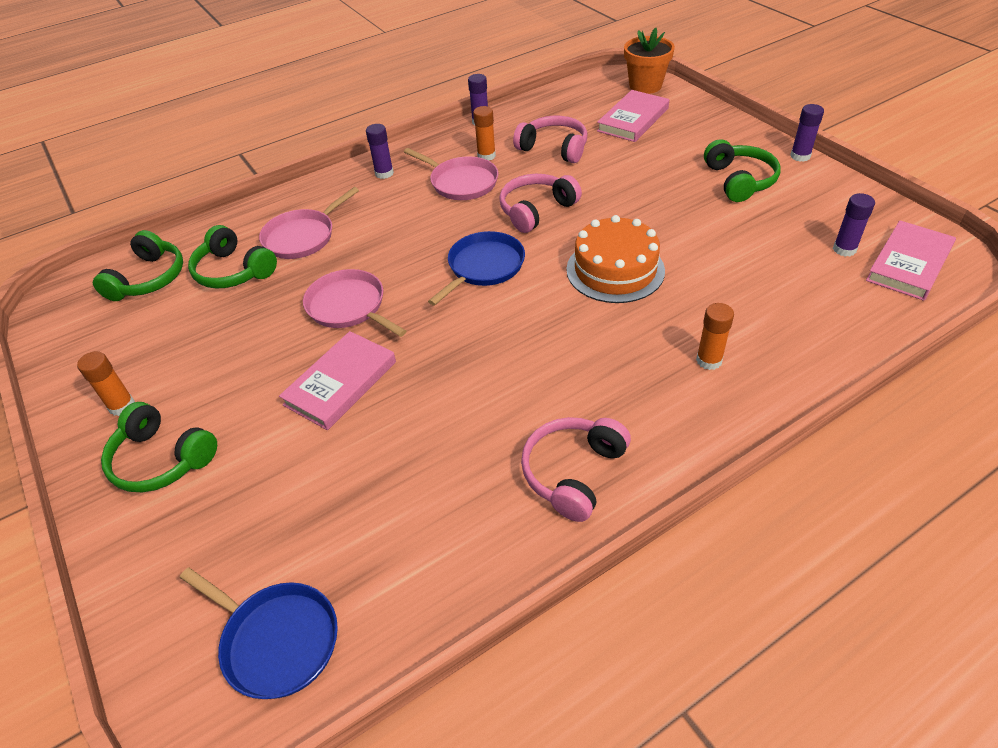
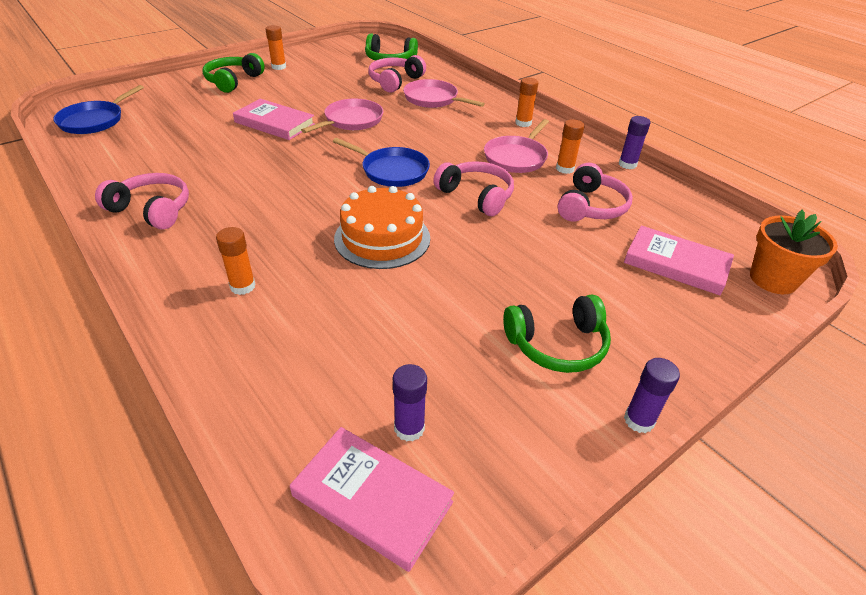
camera: 80 degrees right, 5 degrees down
green headphones [188,225,277,288] -> pink headphones [368,55,426,93]
purple glue stick [366,124,394,179] -> orange glue stick [515,78,538,127]

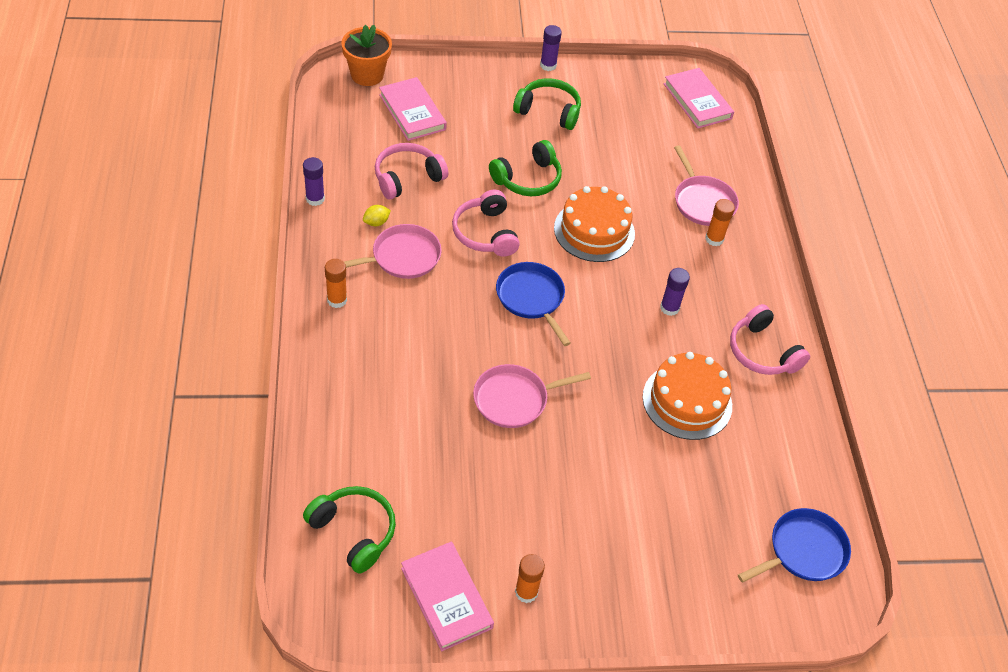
camera: 150 degrees left, 10 degrees up
green headphones [203,53,265,93] -> green headphones moved to [489,140,562,196]
pink book [233,99,315,140] -> pink book moved to [401,542,494,651]
pink headphones [368,55,426,93] -> none
purple glue stick [393,364,427,441] -> purple glue stick moved to [660,268,690,316]
pink pan [403,79,485,108] -> pink pan moved to [674,145,739,226]
orange glue stick [556,119,585,174] -> yellow lemon [363,205,391,226]
none -> orange cake [643,352,732,440]

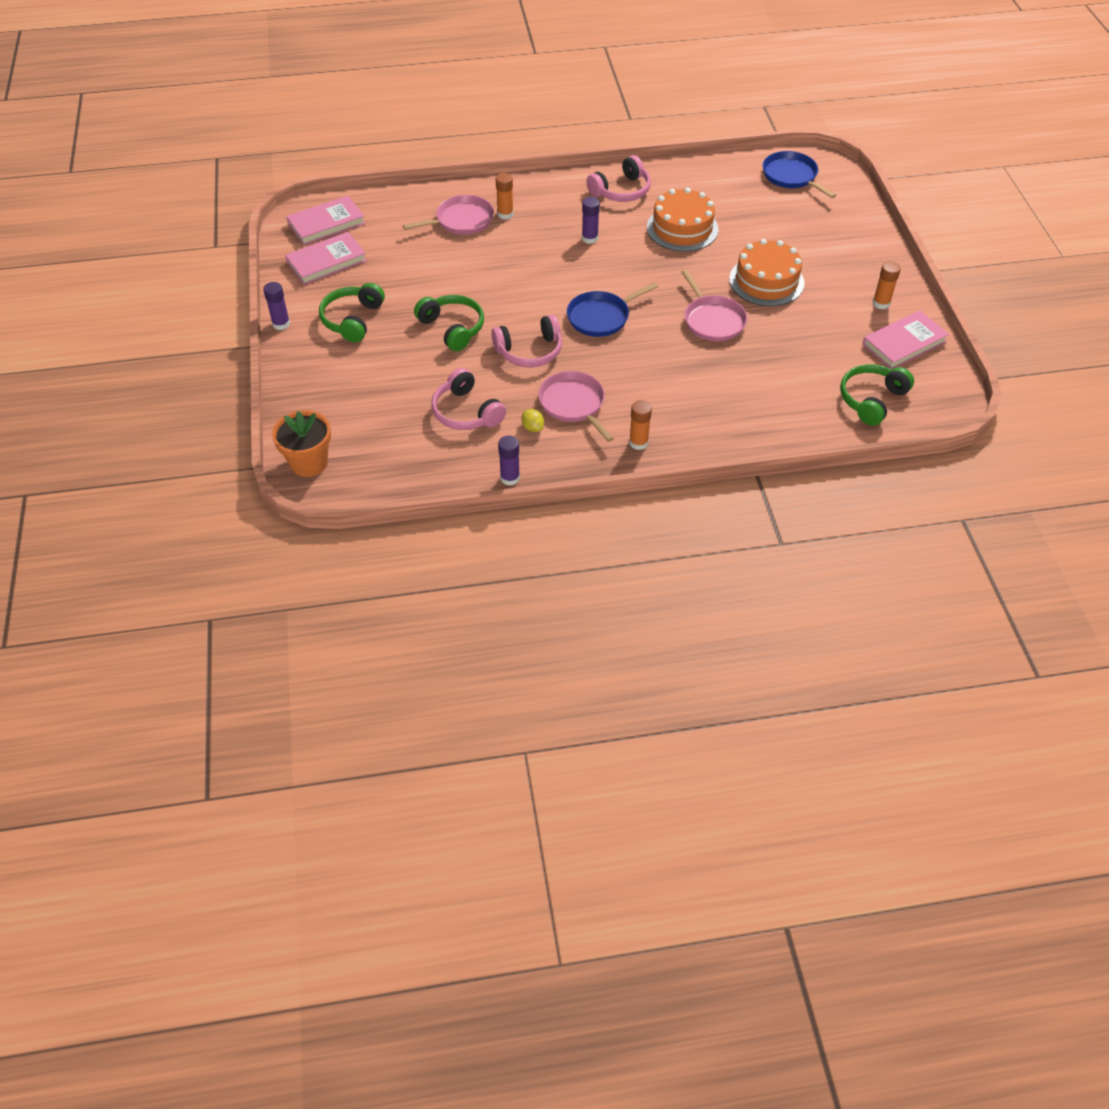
camera: 90 degrees left, 0 degrees up
pink book [379,77,447,141] -> pink book moved to [285,232,367,285]
orange cake [554,186,635,262] -> orange cake moved to [729,239,805,306]

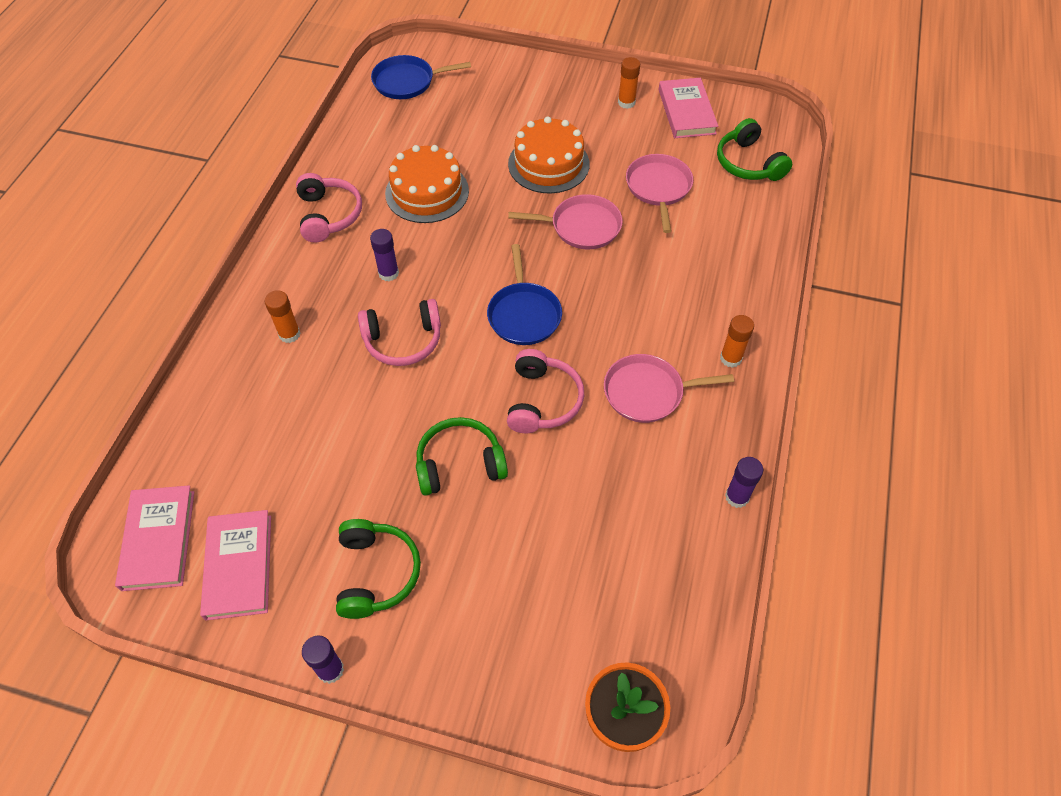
camera: 65 degrees left, 5 degrees up
green headphones [319,283,385,343] -> green headphones turned 135 degrees counterclockwise [336,519,421,619]
pink pan [403,195,494,235] -> pink pan moved to [626,154,693,233]
pink headphones [431,368,506,430] -> pink headphones moved to [358,299,441,366]
yellow lemon [521,409,544,432] -> none

